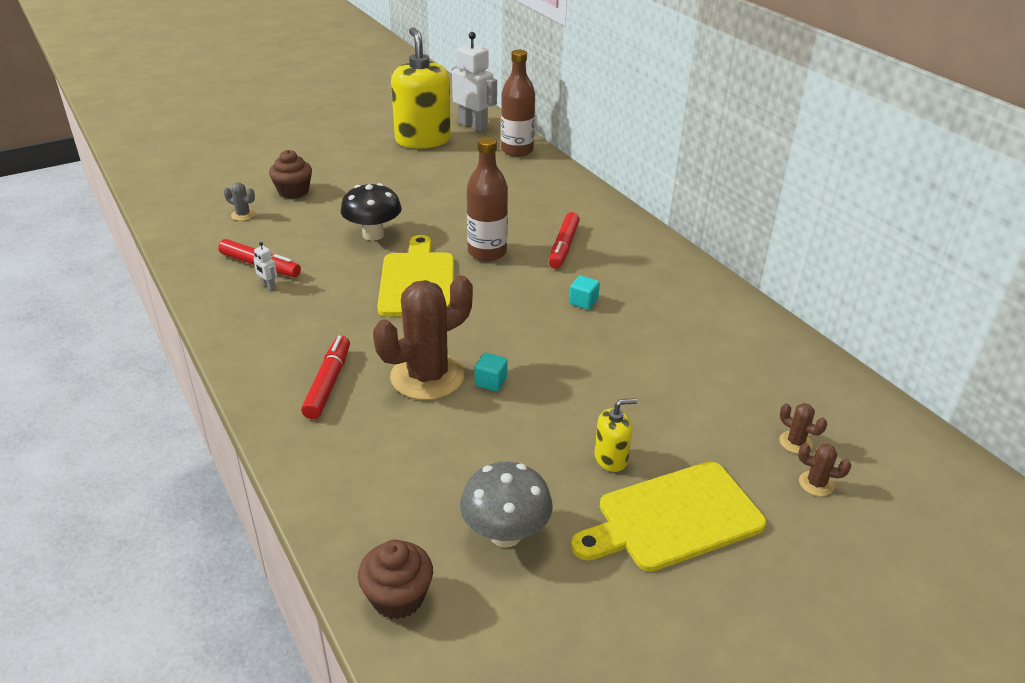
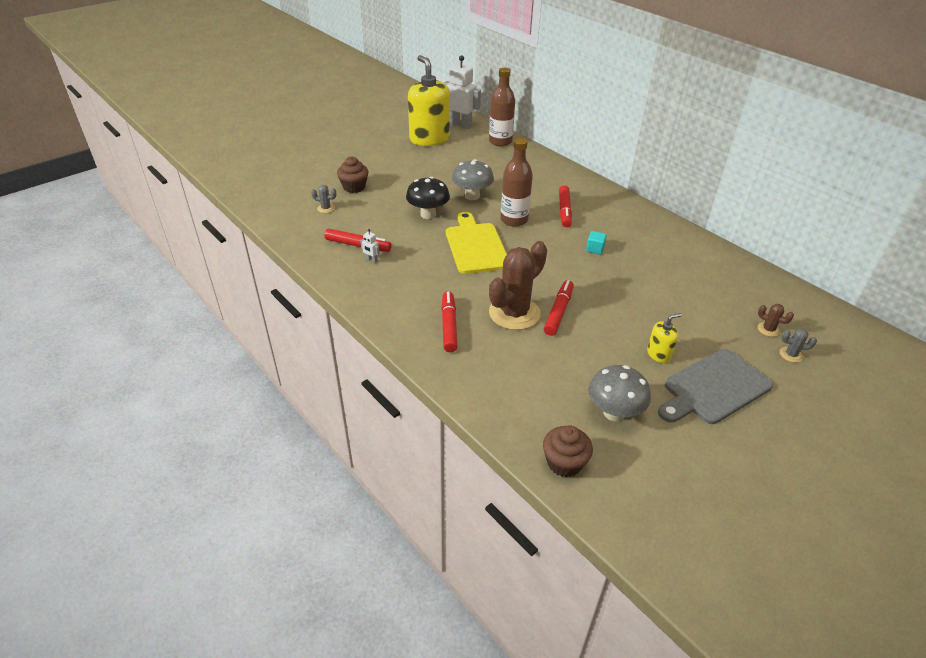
camera: 10 degrees left, 5 degrees up
turquoise cube [474,353,508,391] -> red marker [544,280,574,336]
yellow cutting board [571,461,766,572] -> grey cutting board [658,349,773,424]
brown cactus [798,443,851,496] -> grey cactus [780,328,817,363]
none -> grey mushroom [452,159,494,200]

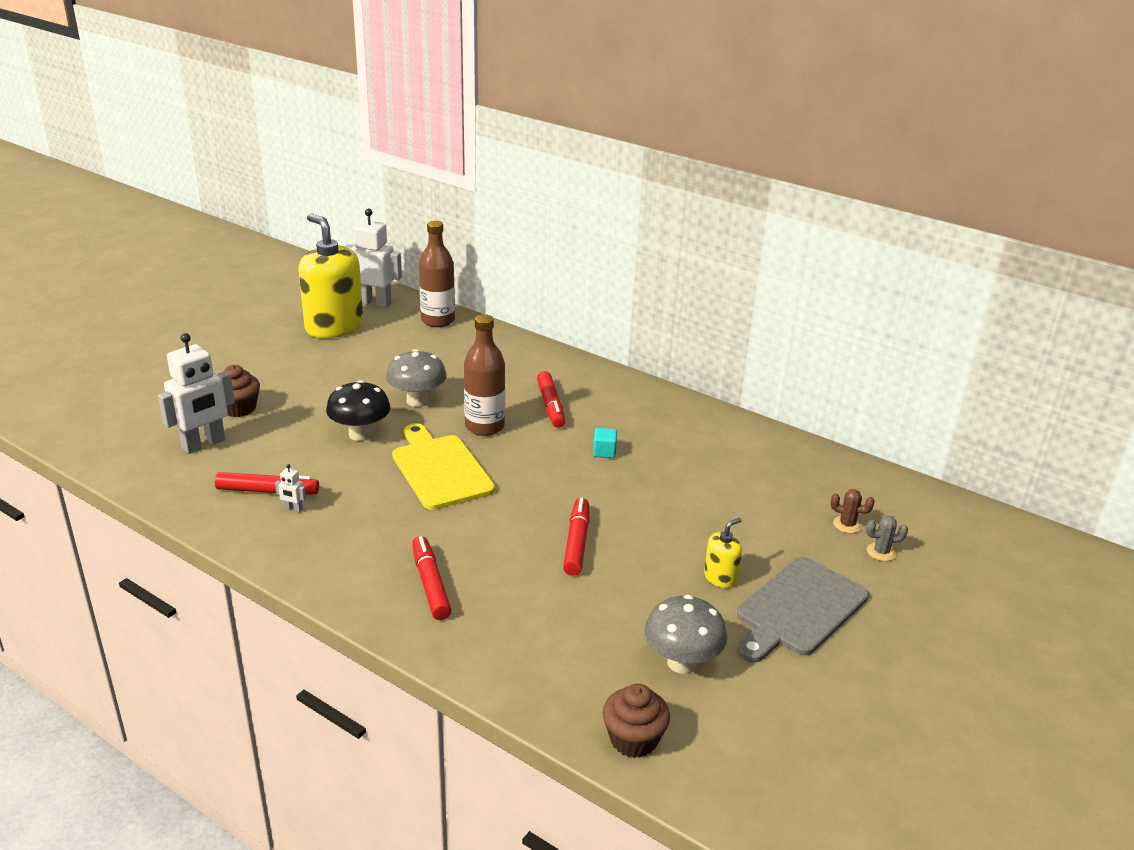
camera: 15 degrees left, 10 degrees down
grey cactus [311,185,336,213] -> white robot [158,333,235,454]
brown cactus [489,241,547,330] -> none

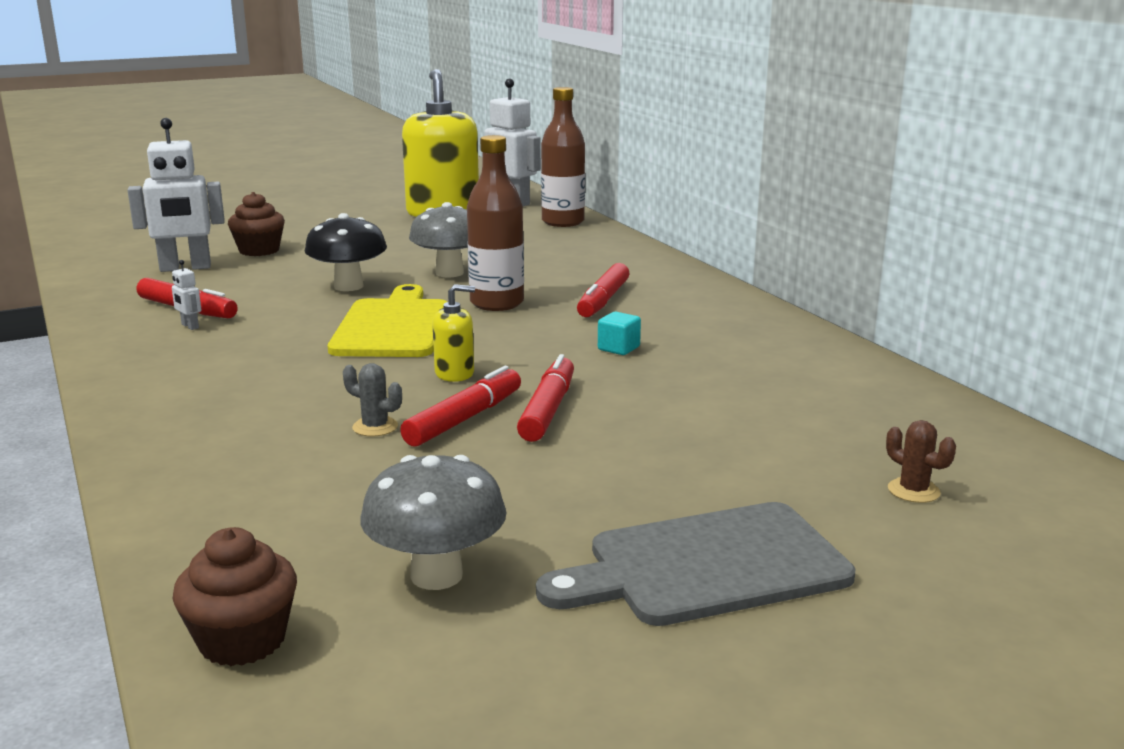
camera: 30 degrees right, 10 degrees down
red marker [412,536,451,620] -> red marker moved to [517,354,574,442]
yellow soap dispenser [704,518,742,588] -> yellow soap dispenser moved to [433,284,475,382]
grey cactus [866,516,908,561] -> grey cactus moved to [343,363,402,436]

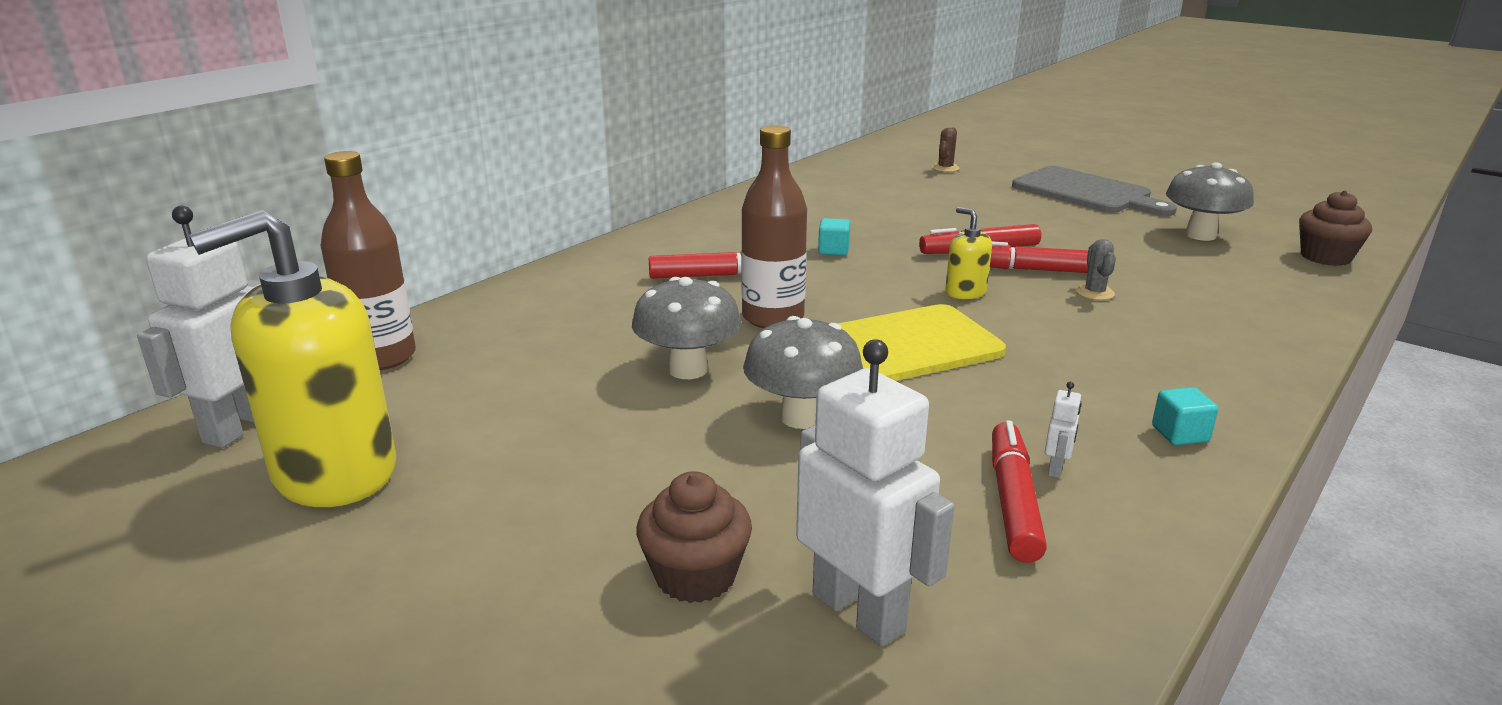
camera: 115 degrees left, 5 degrees up
black mushroom [305,213,387,291] -> grey mushroom [743,316,863,429]
none -> turquoise cube [1152,387,1218,445]

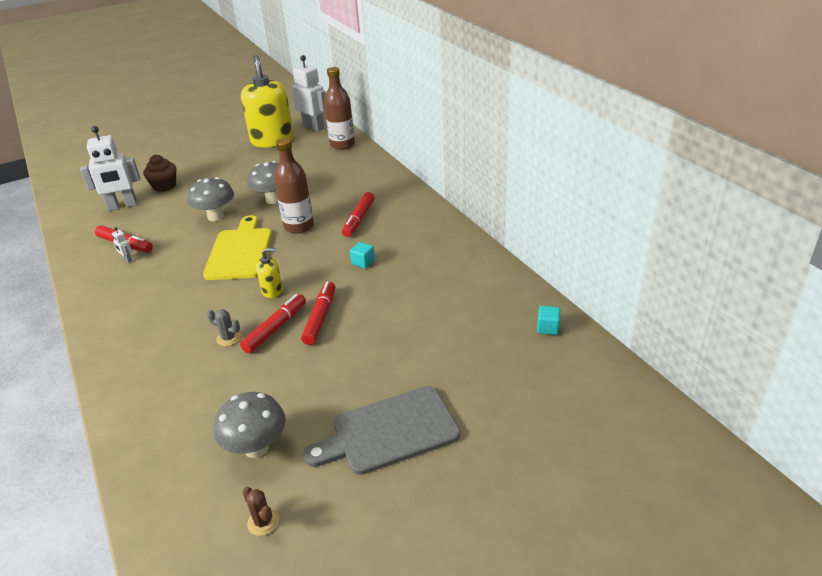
camera: 115 degrees right, 10 degrees up
brown cactus [932,128,959,172] -> brown cactus moved to [243,487,279,536]
turquoise cube [1152,387,1218,445] -> turquoise cube moved to [537,306,561,335]
brown cupcake [1299,190,1372,266] -> none

